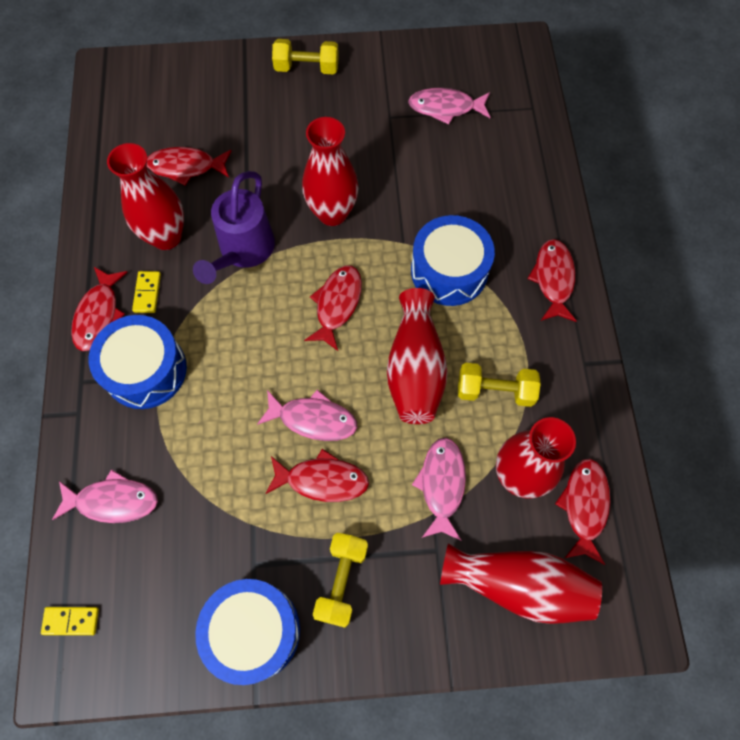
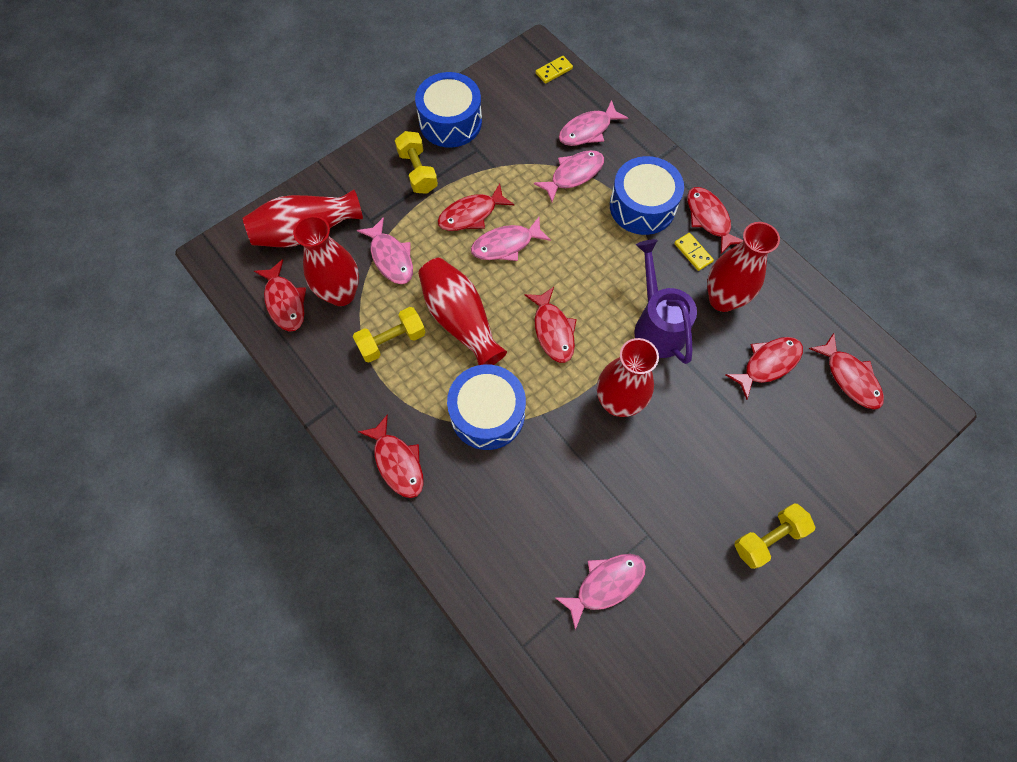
camera: 145 degrees right, 0 degrees up
none -> pink fish [534,150,604,202]
none -> red fish [809,333,884,410]

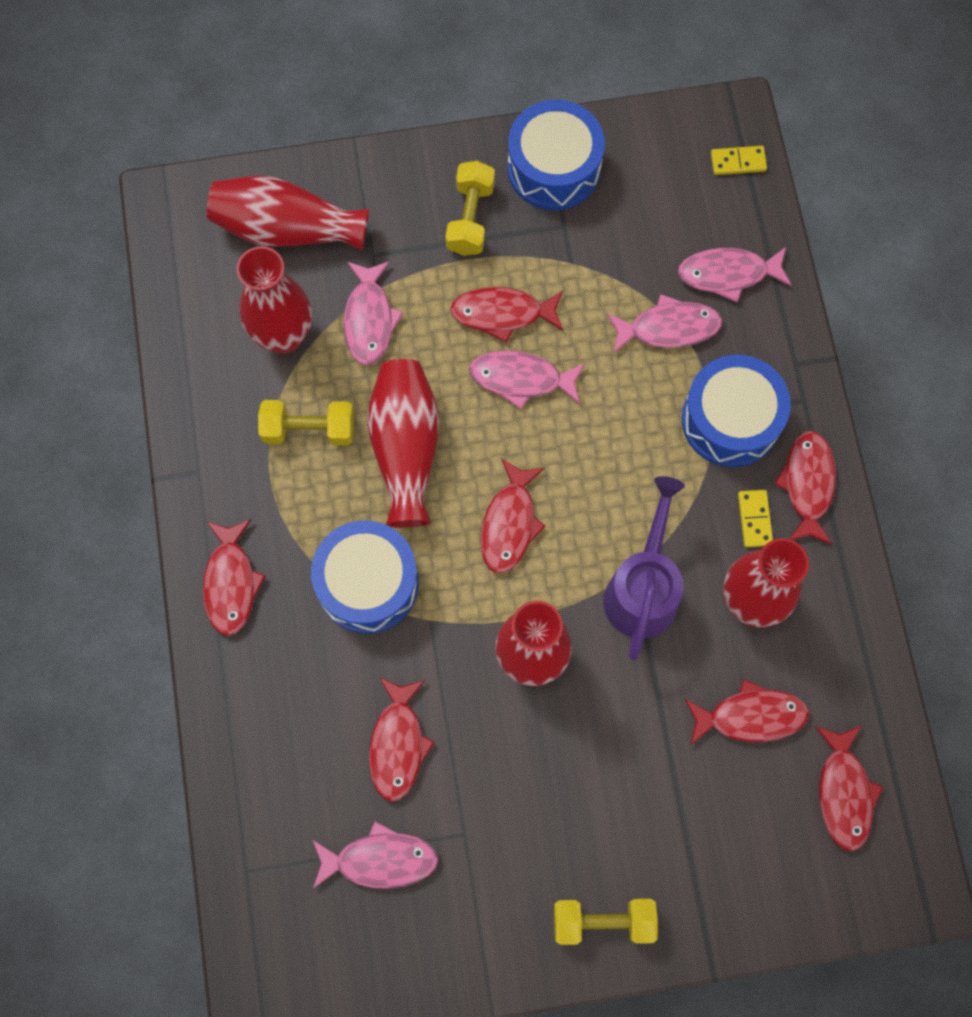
camera: 30 degrees right, 5 degrees up
red fish [254,259,306,332] -> red fish moved to [369,677,435,802]

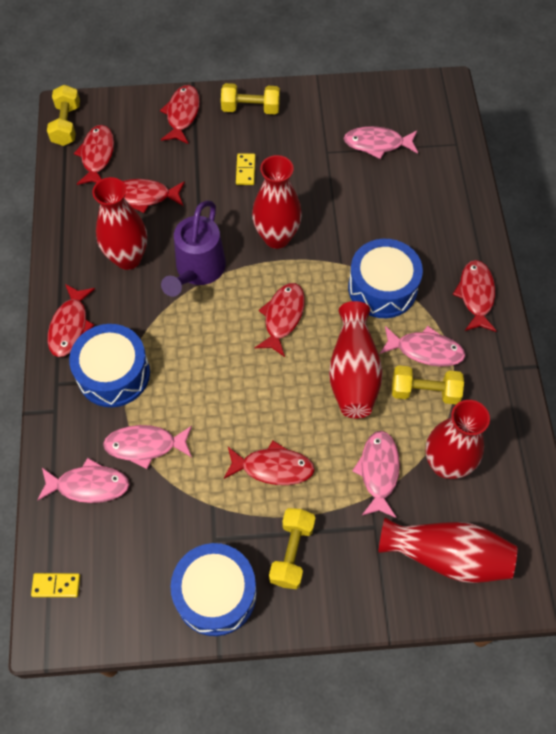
camera: 175 degrees left, 10 degrees down
red fish [369,677,435,802] -> red fish moved to [160,85,200,144]
pink fish [469,350,585,409] -> pink fish moved to [379,326,466,366]
yellow domino [738,490,773,547] -> yellow domino moved to [236,153,256,185]
none -> yellow dumbbell [47,85,80,146]

